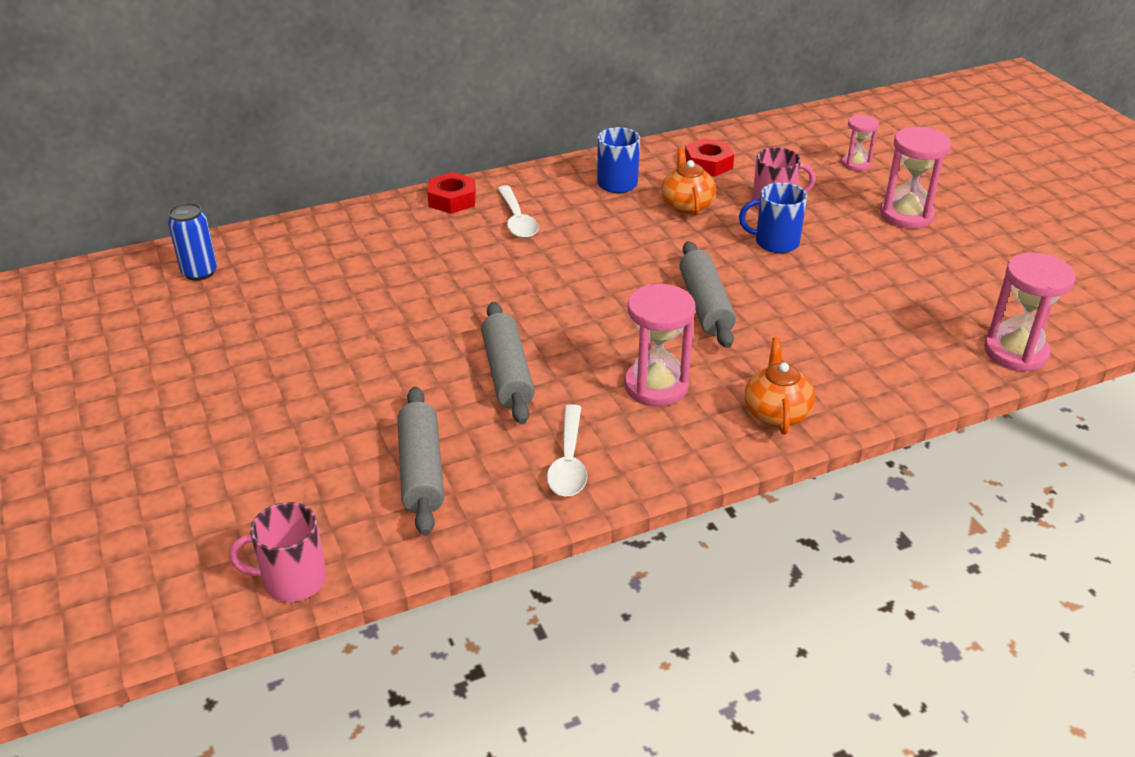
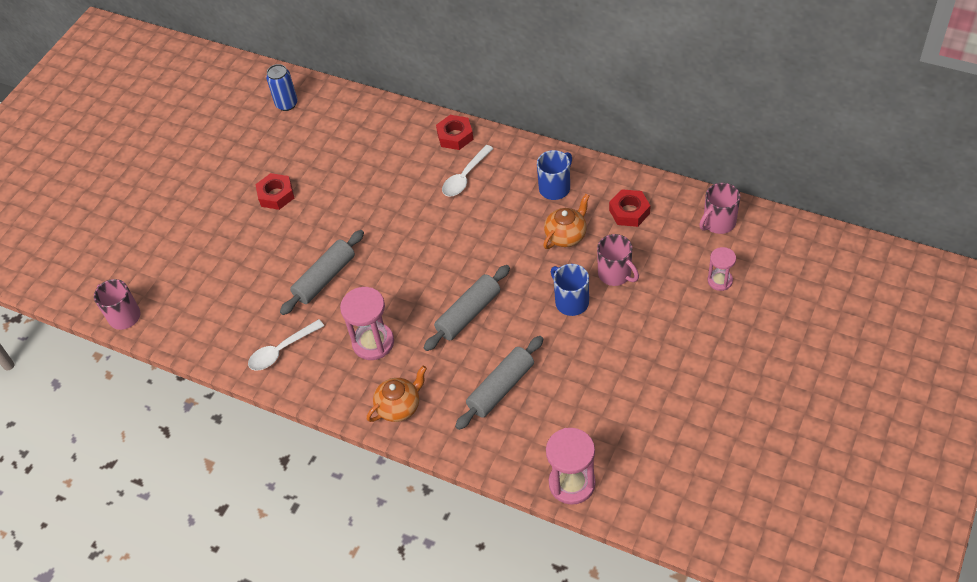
camera: 55 degrees right, 15 degrees up
grey rolling pin [397,387,444,536] -> grey rolling pin moved to [455,336,543,430]
pink hourglass [880,127,951,229] -> none
none -> red nut [255,173,294,210]
none -> pink mug [699,183,740,234]

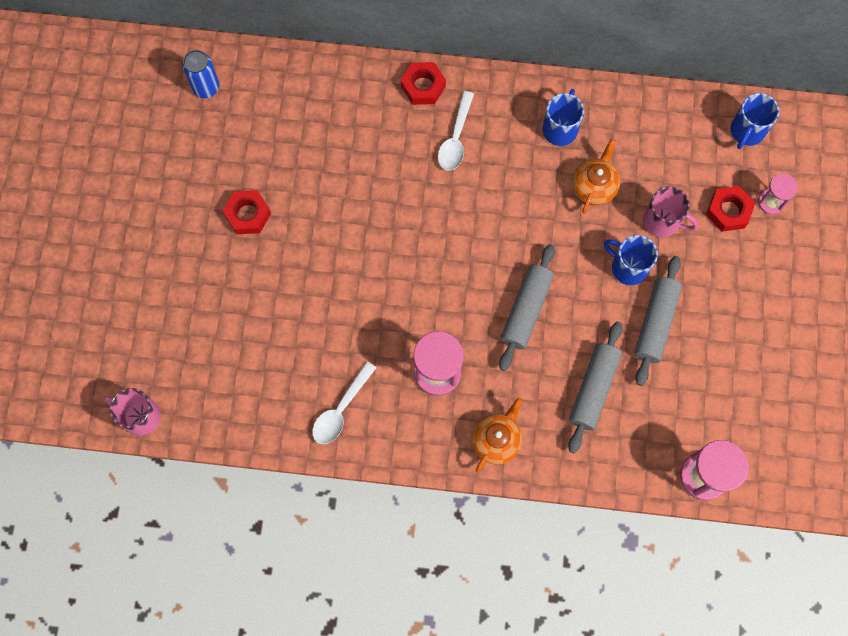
camera: 25 degrees left, 20 degrees up
grey rolling pin [280,230,364,315] -> grey rolling pin moved to [634,256,682,386]
red nut [609,189,650,227] -> red nut moved to [706,186,755,232]
pink mug [699,183,740,234] -> blue mug [730,93,780,149]

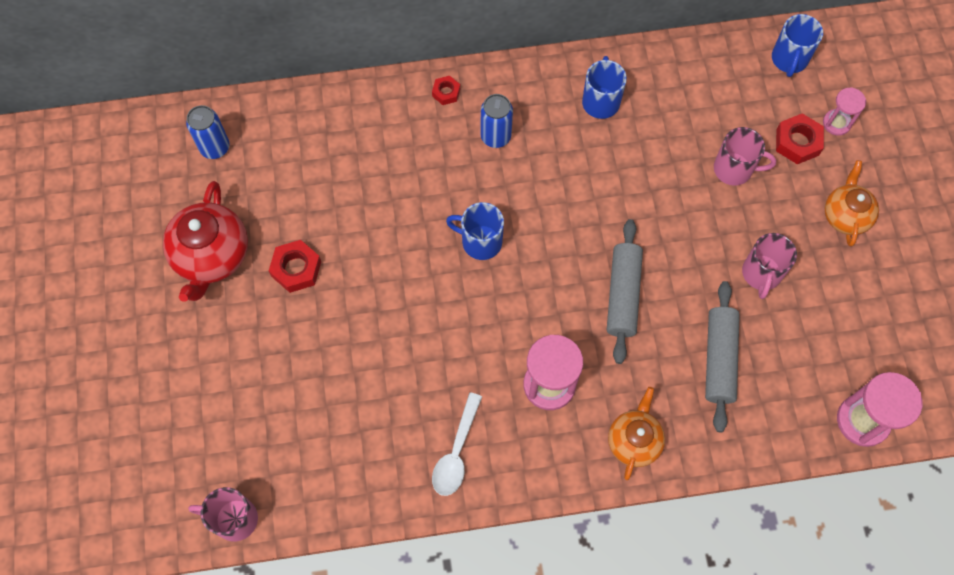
camera: 15 degrees left, 5 degrees down
red nut [401,62,446,105] -> red nut [432,76,460,105], size x0.61
white spoon [438,91,474,171] -> blue can [481,94,513,148]
orange teapot [572,139,620,214] -> orange teapot moved to [825,160,879,246]
blue mug [604,235,658,285] -> blue mug moved to [446,202,504,260]
grey rolling pin [634,256,682,386] -> pink mug [742,233,797,299]
none -> red teapot [163,181,248,302]

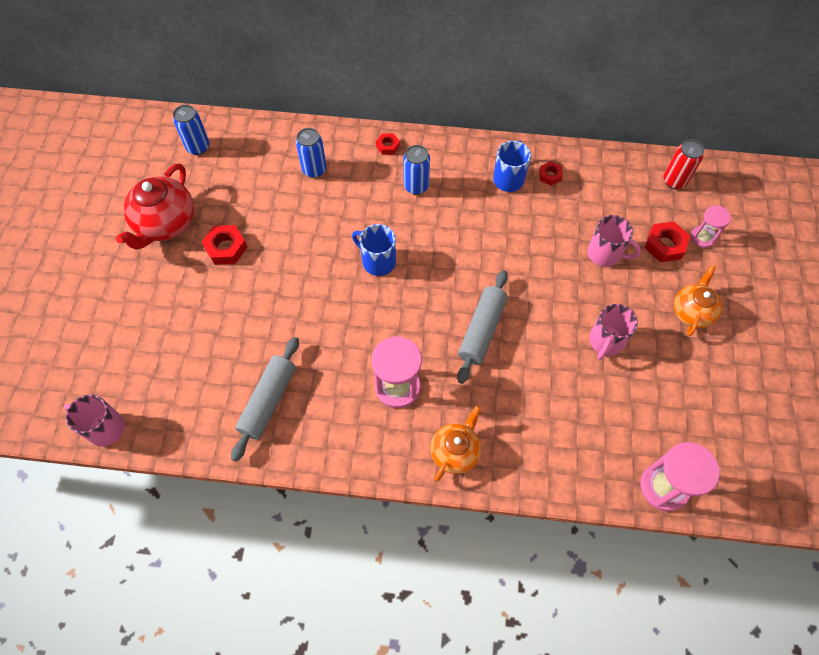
camera: 15 degrees right, 5 degrees down
white spoon [432,392,482,496] -> none
grey rolling pin [705,281,740,432] -> grey rolling pin moved to [231,337,299,462]
blue mug [772,14,823,77] -> red can [663,139,704,189]
none -> blue can [296,128,327,178]
none -> red nut [539,161,563,186]

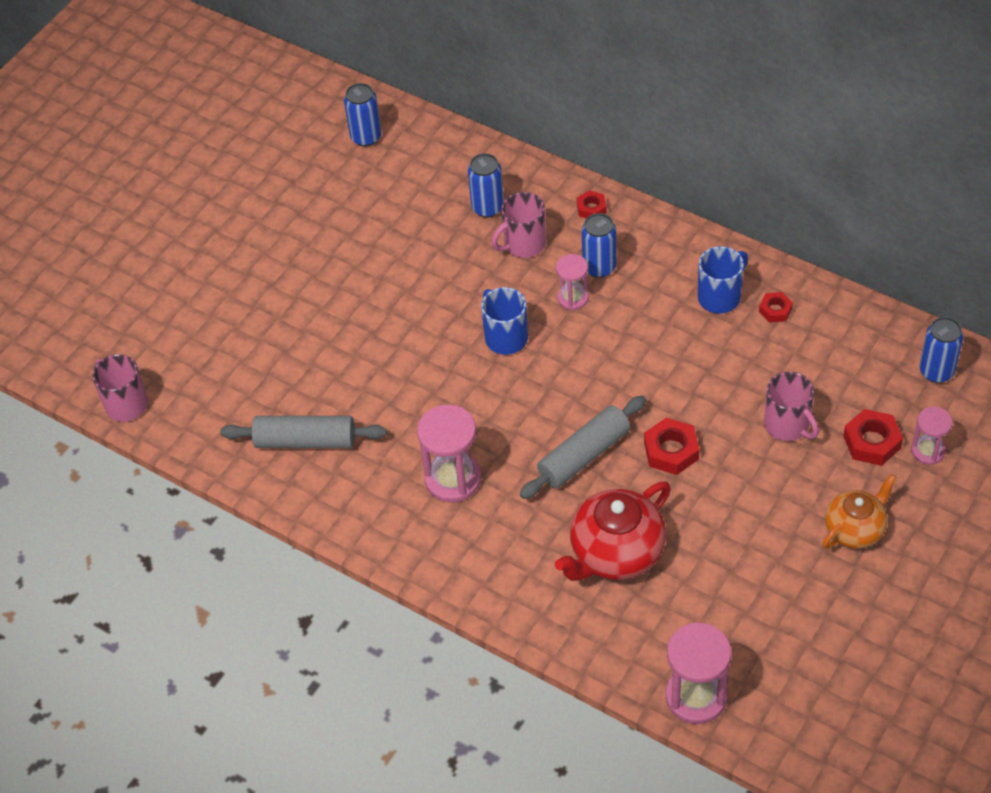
camera: 30 degrees right, 10 degrees down
red teapot [116,163,194,250] -> red teapot moved to [555,482,671,581]
red nut [202,225,247,265] -> red nut moved to [644,418,699,475]
grey rolling pin [231,337,299,462] -> grey rolling pin turned 45 degrees clockwise [220,416,387,448]
orange teapot [431,406,481,481] -> none
pink mug [589,304,638,360] -> pink mug moved to [492,192,546,258]
red can [663,139,704,189] -> blue can [920,317,963,383]
none -> pink hourglass [556,254,589,310]

